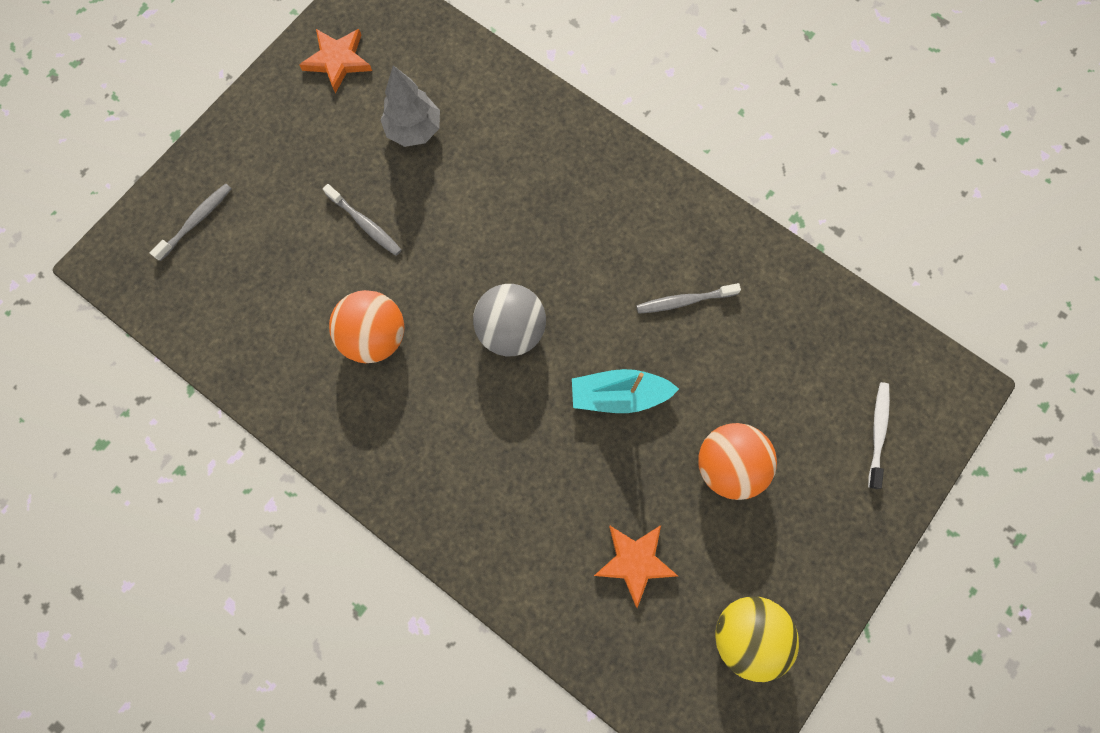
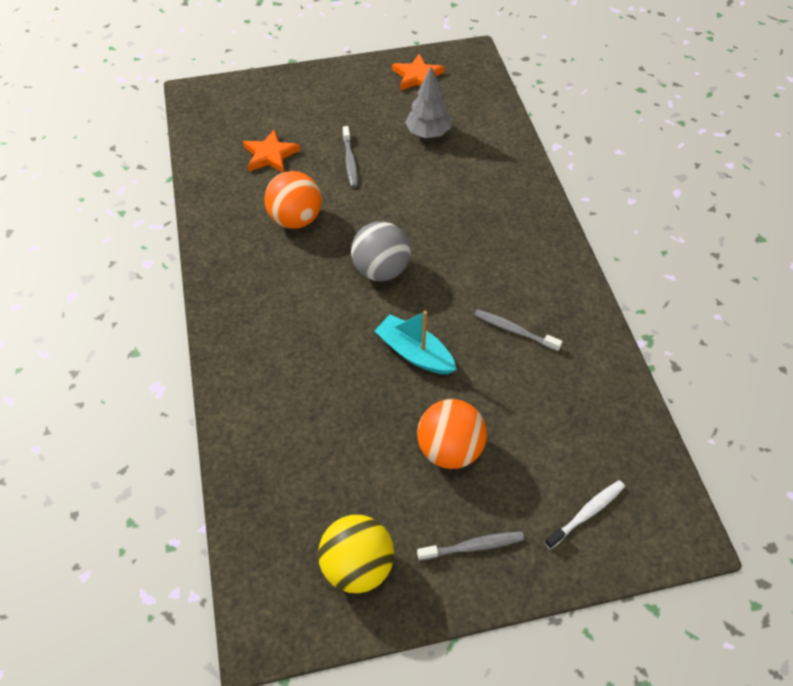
camera: 40 degrees right, 20 degrees down
grey toothbrush [150,183,232,261] -> grey toothbrush moved to [417,531,524,561]
orange star [594,526,678,608] -> orange star moved to [243,129,300,173]

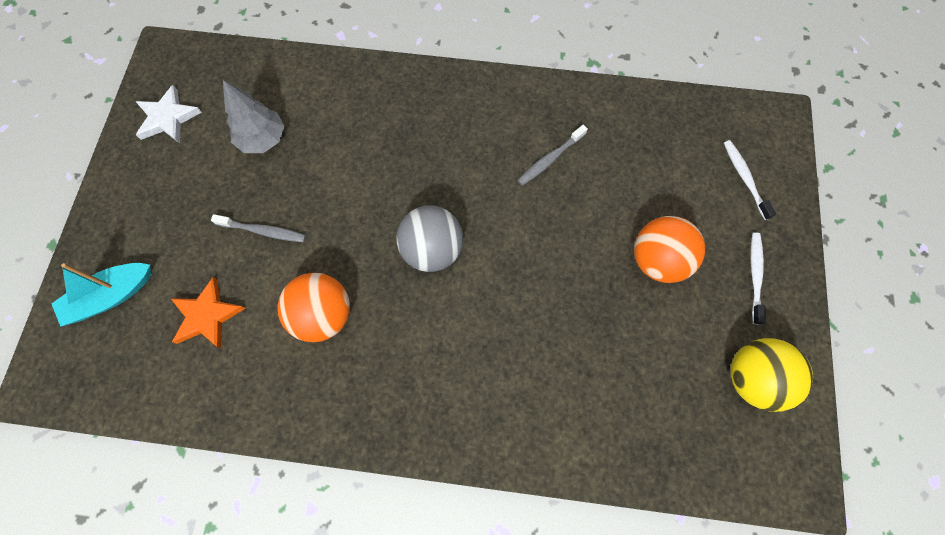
camera: 70 degrees left, 15 degrees up
turquoise boat [374,311,457,374] -> turquoise boat moved to [52,263,151,327]
orange star [392,53,445,91] -> white star [135,85,202,144]
grey toothbrush [417,531,524,561] -> white toothbrush [751,232,766,325]

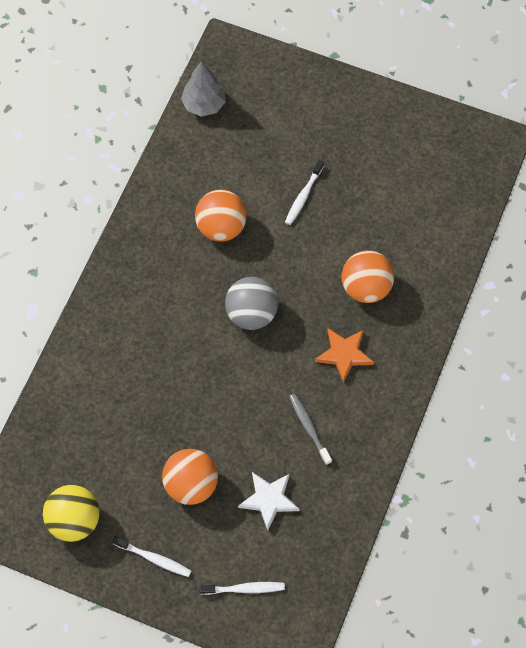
camera: 105 degrees right, 5 degrees down
turquoise boat [52,263,151,327] -> none
white star [135,85,202,144] -> white star moved to [238,472,299,531]
orange star [170,277,246,348] -> orange star moved to [315,328,374,383]
grey toothbrush [211,214,306,242] -> white toothbrush [285,160,324,225]
grey tree [223,80,285,153] -> grey tree moved to [181,61,226,117]
none -> orange ball [342,250,394,303]

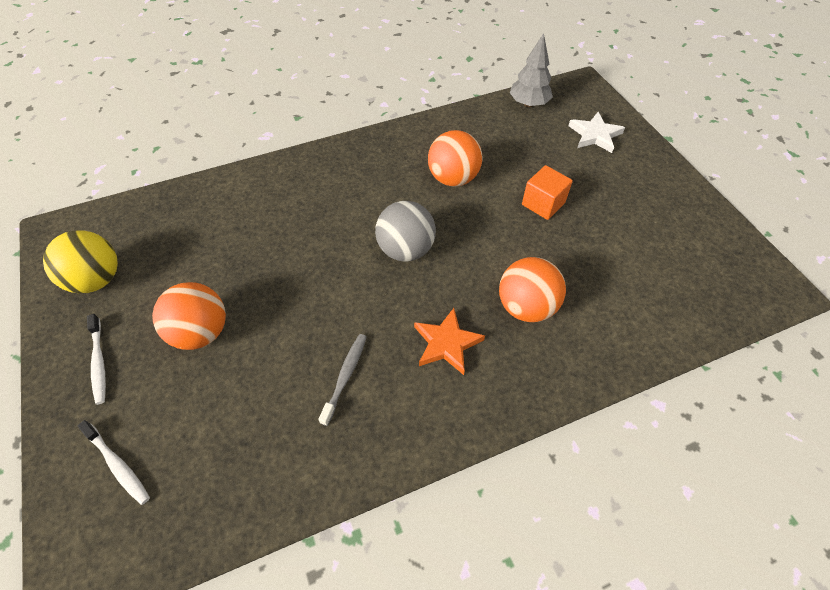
camera: 45 degrees right, 10 degrees down
white star [238,472,299,531] -> white star moved to [568,112,625,153]
white toothbrush [285,160,324,225] -> orange cube [522,165,573,220]

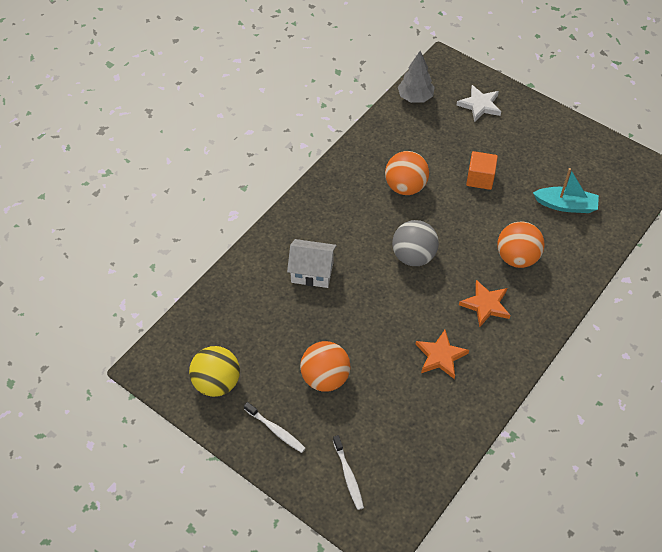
camera: 30 degrees left, 0 degrees up
white toothbrush [77,420,150,505] -> white toothbrush turned 60 degrees clockwise [333,435,364,510]
grey toothbrush [318,334,367,426] -> orange star [416,330,469,379]
none -> white house [287,239,337,288]
none -> turquoise boat [533,168,599,213]

